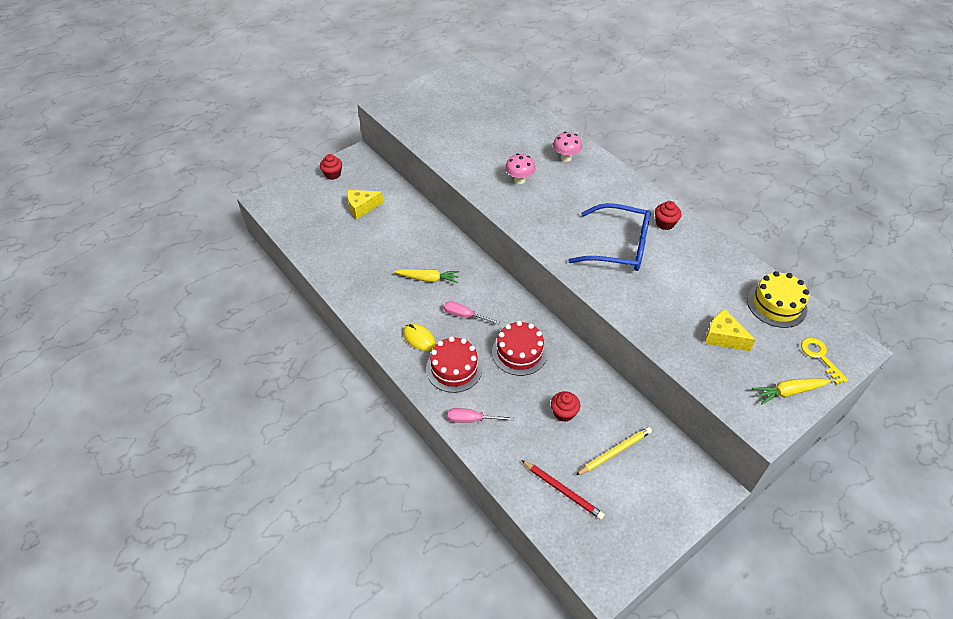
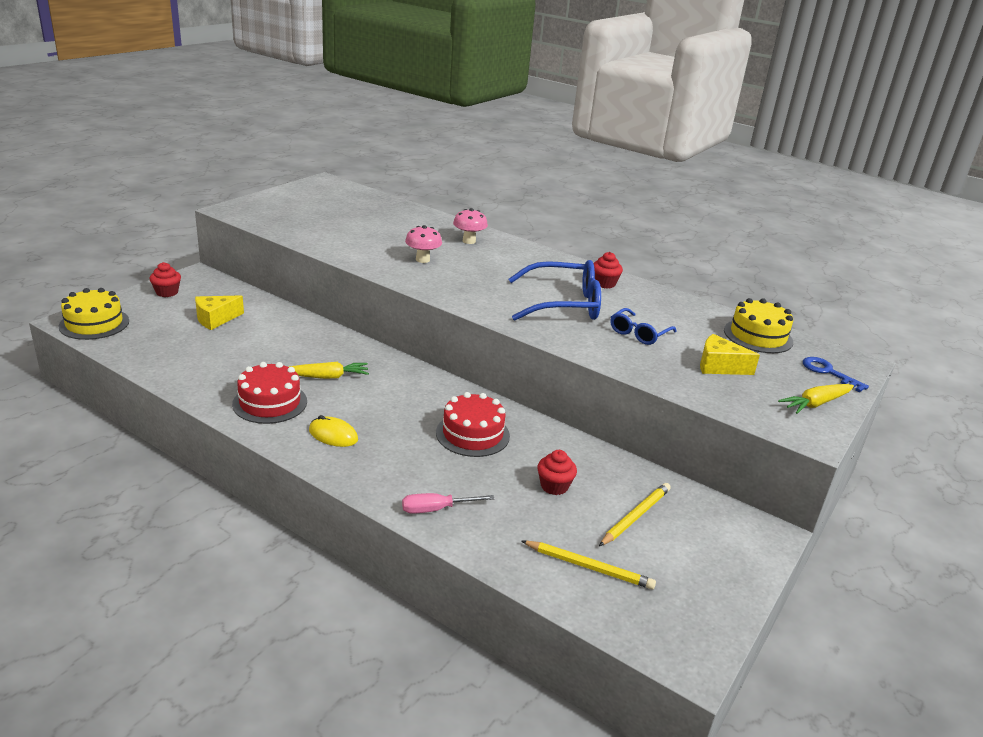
camera: 20 degrees left, 20 degrees down
red cake [426,337,483,393] -> red cake moved to [232,362,307,424]
pink screwdriver [444,301,500,324] -> none
red pencil [521,460,605,520] -> yellow pencil [522,541,656,589]
yellow key [801,338,848,385] -> blue key [803,357,869,392]
none -> yellow cake [58,288,129,340]
none -> blue glasses [610,308,677,345]

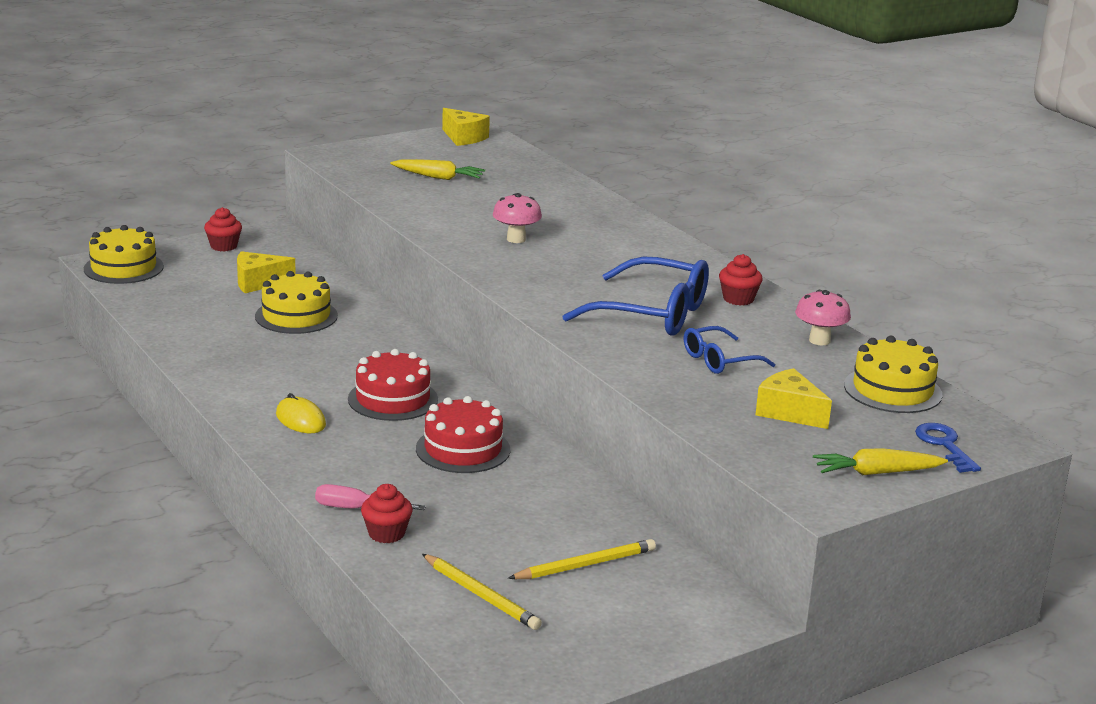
camera: 25 degrees right, 5 degrees down
red cake [232,362,307,424] -> red cake moved to [348,349,438,421]
yellow carrot [289,362,369,379] -> yellow carrot moved to [390,159,485,180]
pink mushroom [453,208,488,244] -> pink mushroom moved to [795,290,851,345]
red cupcake [537,450,577,495] -> red cupcake moved to [361,484,413,543]
none -> yellow cake [255,271,338,334]
none -> yellow cheese [442,108,490,146]

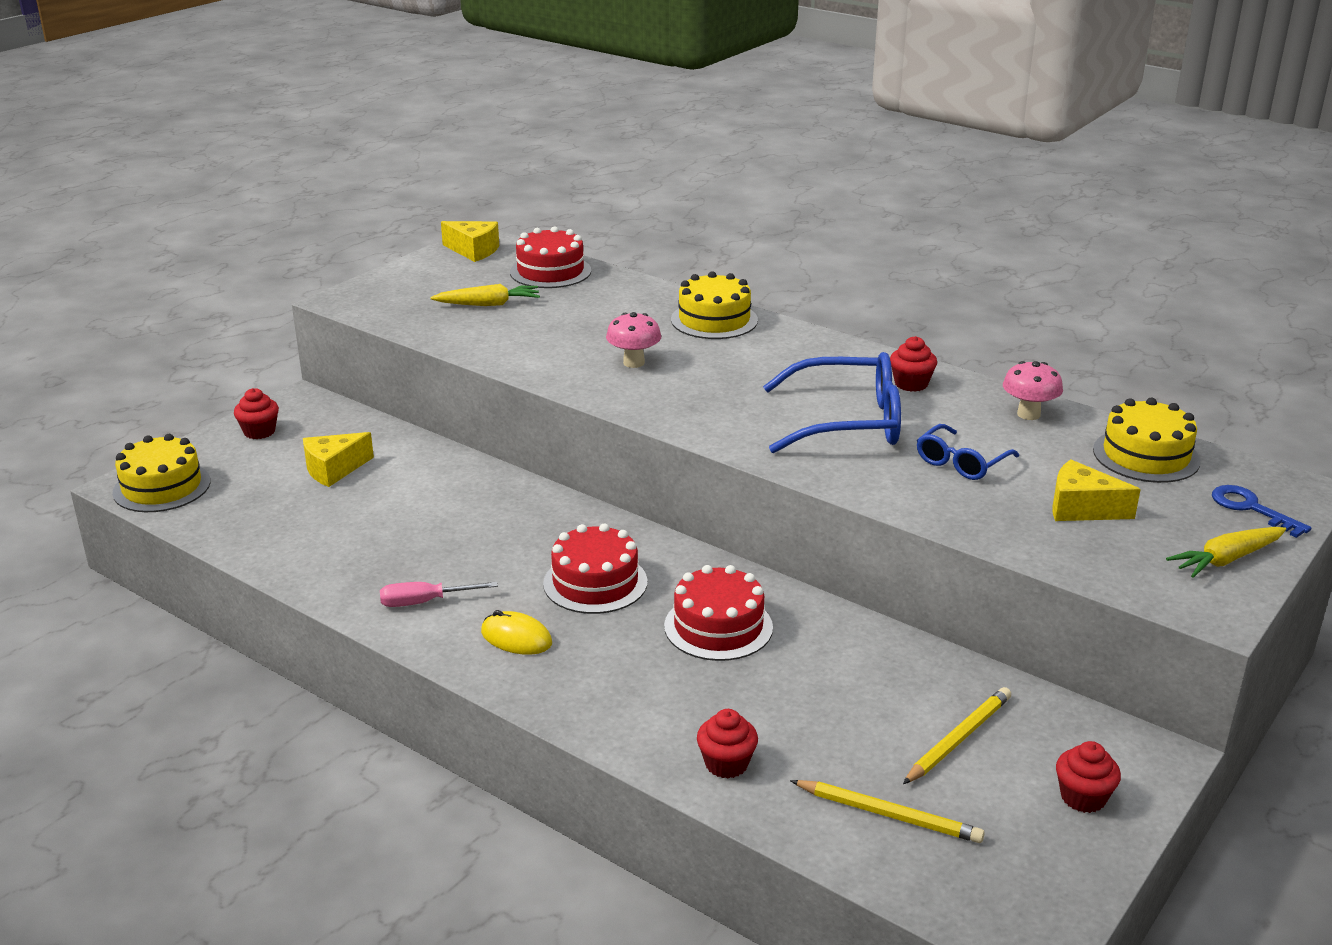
camera: 20 degrees left, 5 degrees up
yellow cake [255,271,338,334] -> yellow cake moved to [671,271,758,339]
pink screwdriver [315,484,426,510] -> pink screwdriver moved to [380,582,498,607]
none -> red cake [510,226,591,288]
none -> red cupcake [1056,741,1121,813]

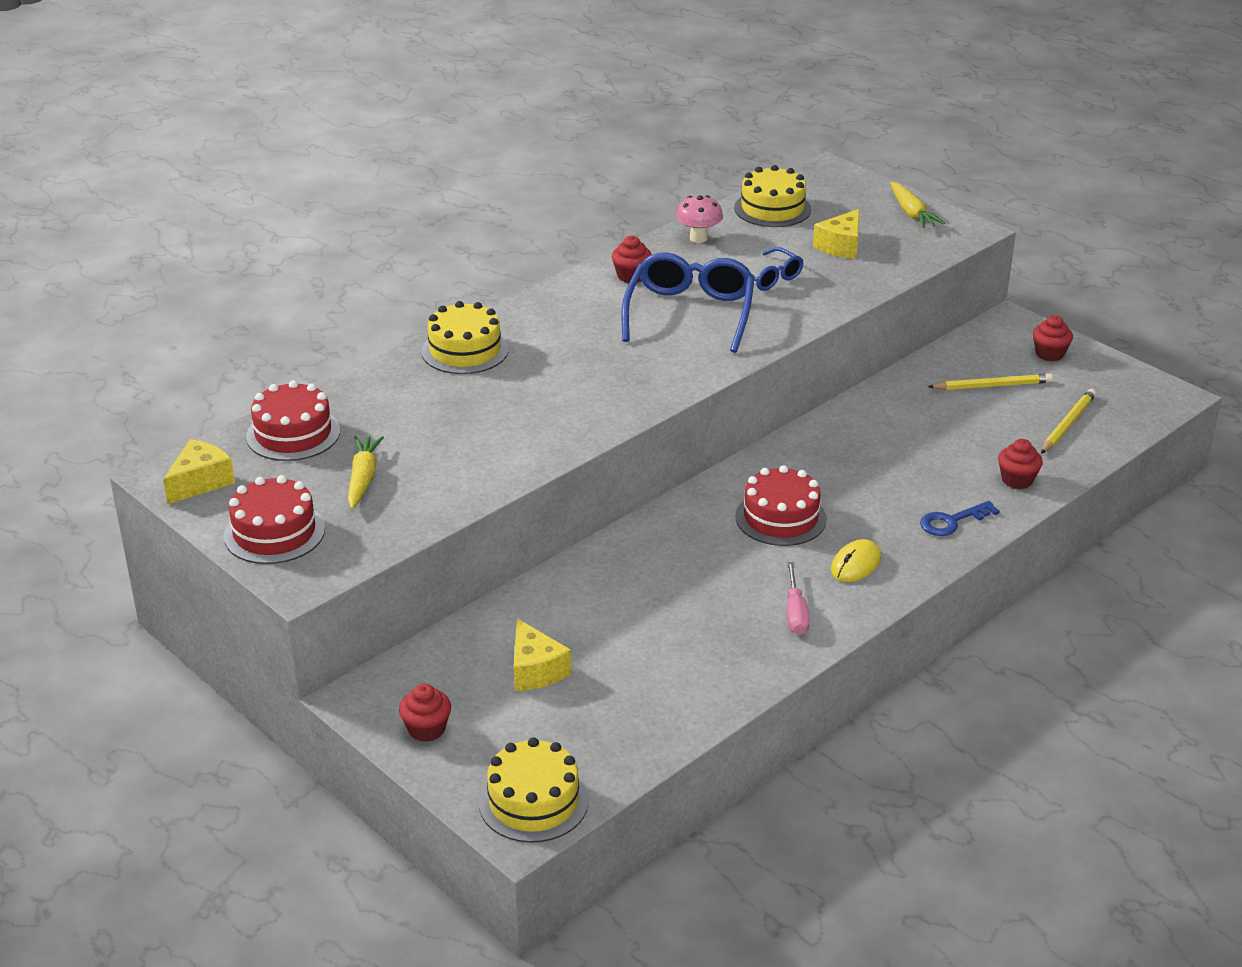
camera: 80 degrees left, 5 degrees up
pink mushroom [606,312,661,368] -> none
red cake [664,565,773,661] -> red cake moved to [224,475,325,564]
yellow pencil [903,687,1011,784] -> yellow pencil turned 120 degrees clockwise [928,373,1053,390]
blue key [1212,485,1311,538] -> blue key moved to [920,501,1000,536]

